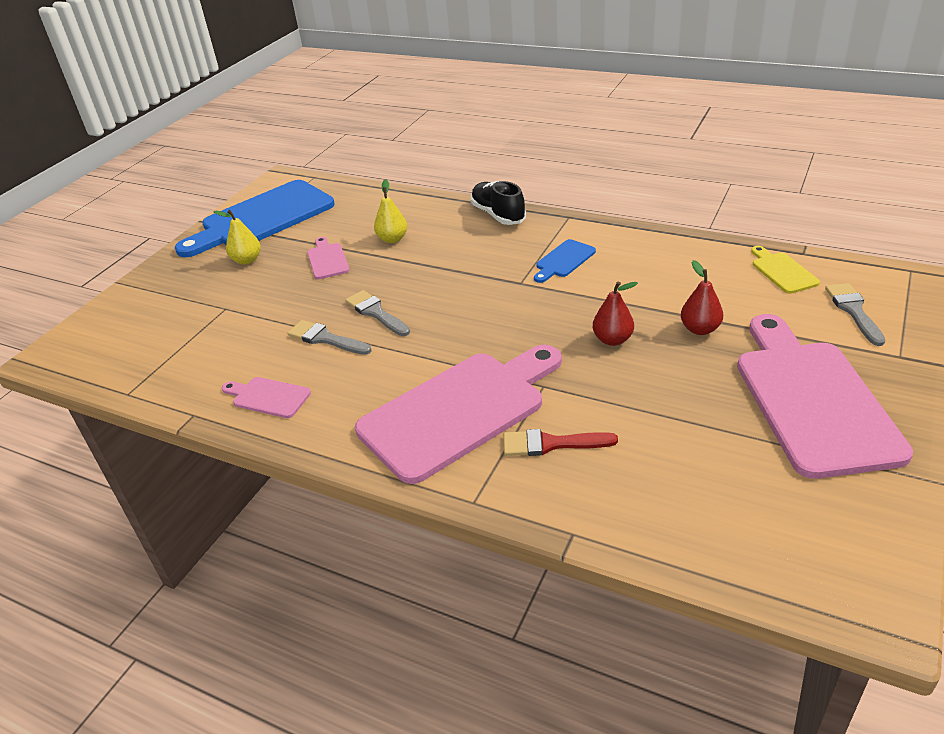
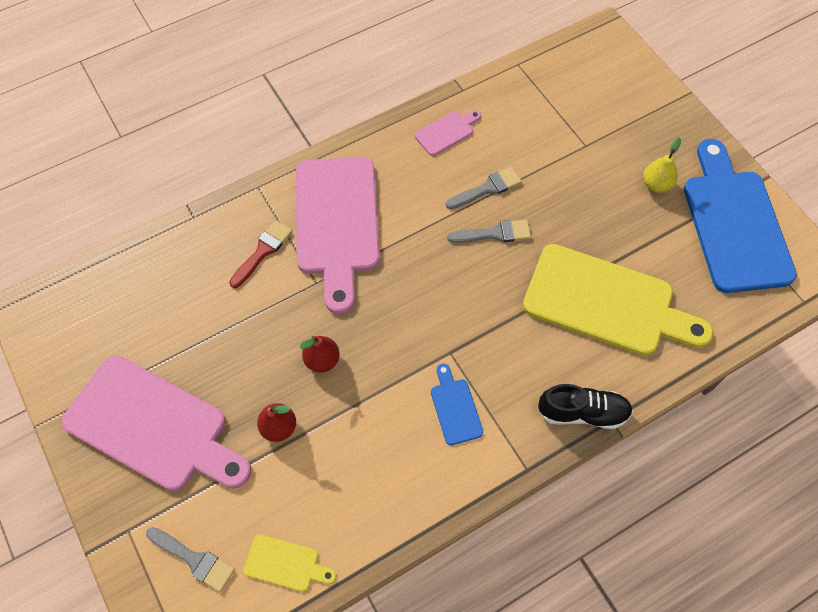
camera: 120 degrees right, 25 degrees up
pink cutting board [307,237,350,279] -> none
yellow pear [374,179,407,243] -> yellow cutting board [523,244,713,356]

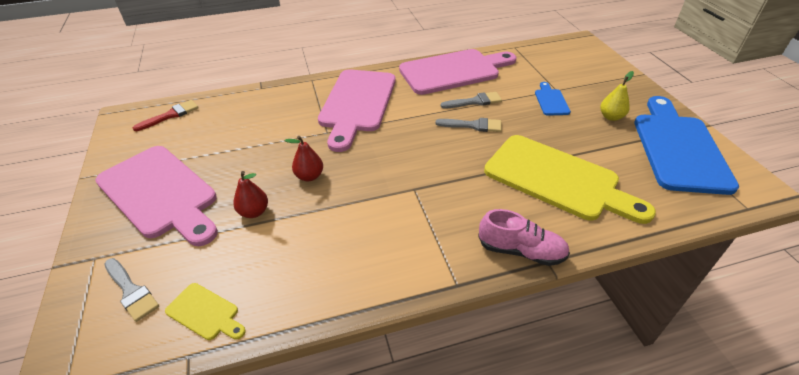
camera: 15 degrees right, 20 degrees down
red brush [229,220,292,288] -> red brush moved to [133,100,199,131]
pink cutting board [415,110,481,156] -> pink cutting board [399,49,516,95], size x2.32
blue cutting board [431,364,483,445] -> blue cutting board moved to [535,82,571,116]
black shoe [538,384,633,429] -> pink shoe [478,209,570,266]

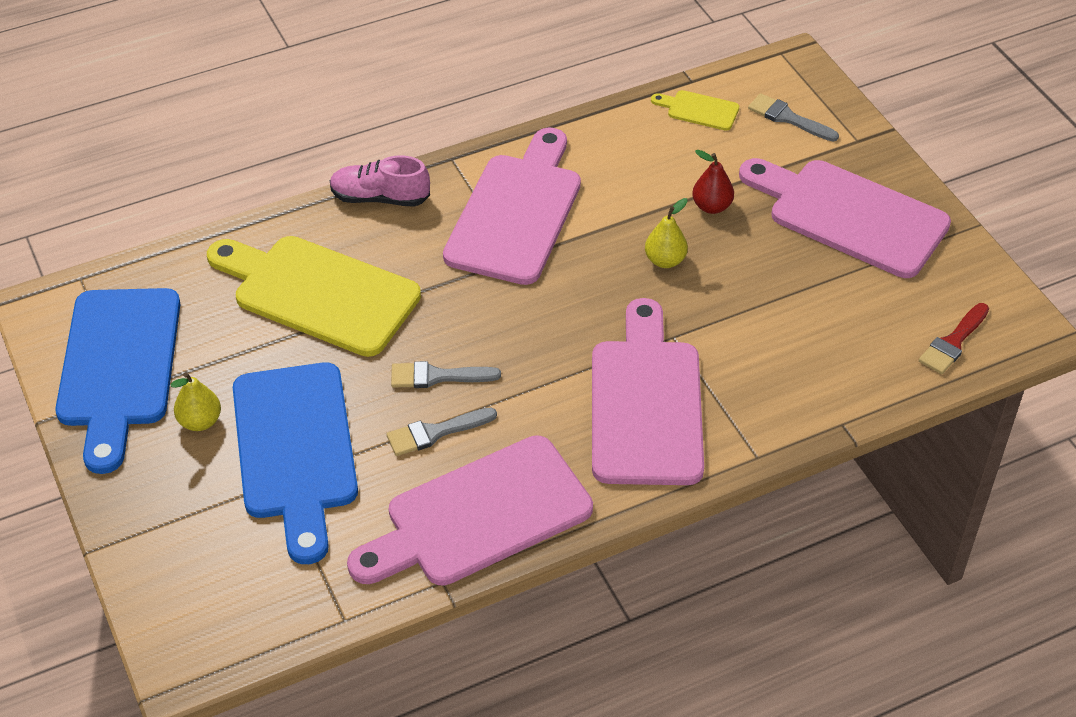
camera: 170 degrees right, 5 degrees up
red pear [285,136,323,181] -> yellow pear [645,198,688,268]
blue cutting board [535,82,571,116] -> blue cutting board [233,363,358,564], size x2.32
none -> pink cutting board [443,127,581,285]

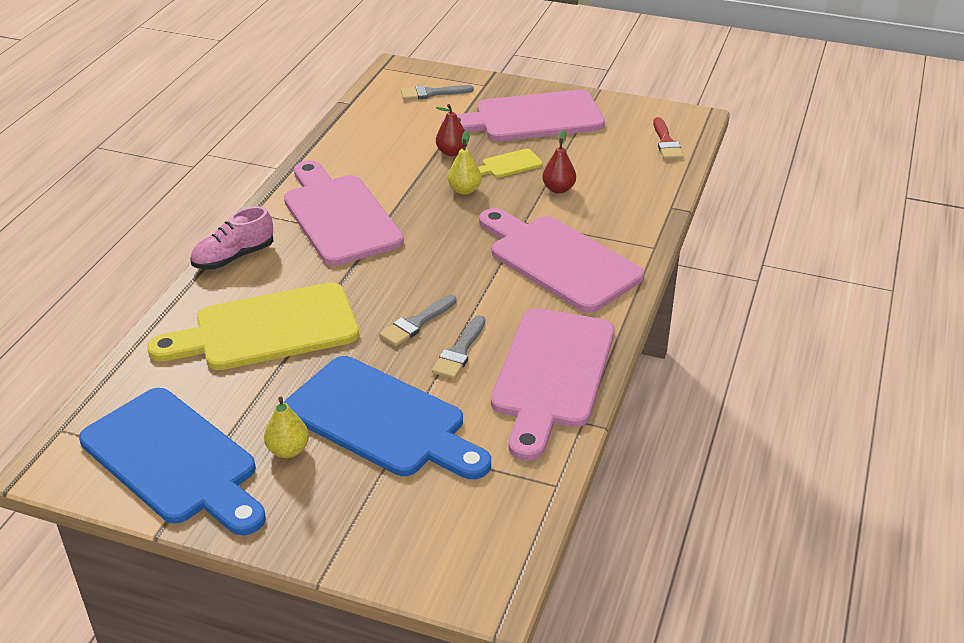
camera: 45 degrees left, 10 degrees down
yellow cutting board [651,90,739,131] -> yellow cutting board moved to [478,149,543,178]
none -> red pear [542,130,576,194]

